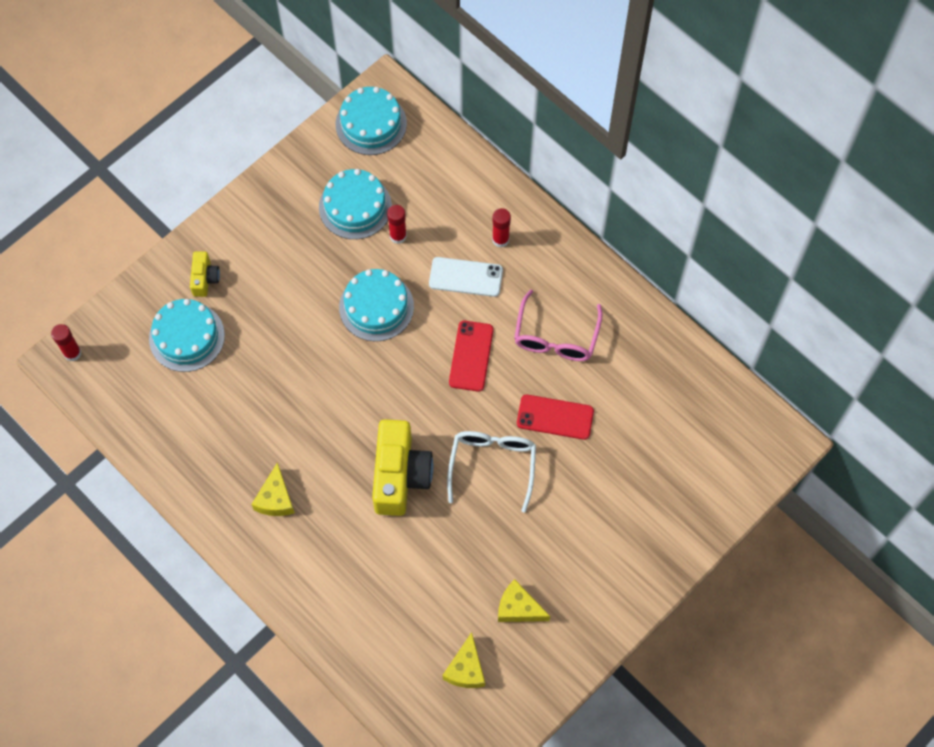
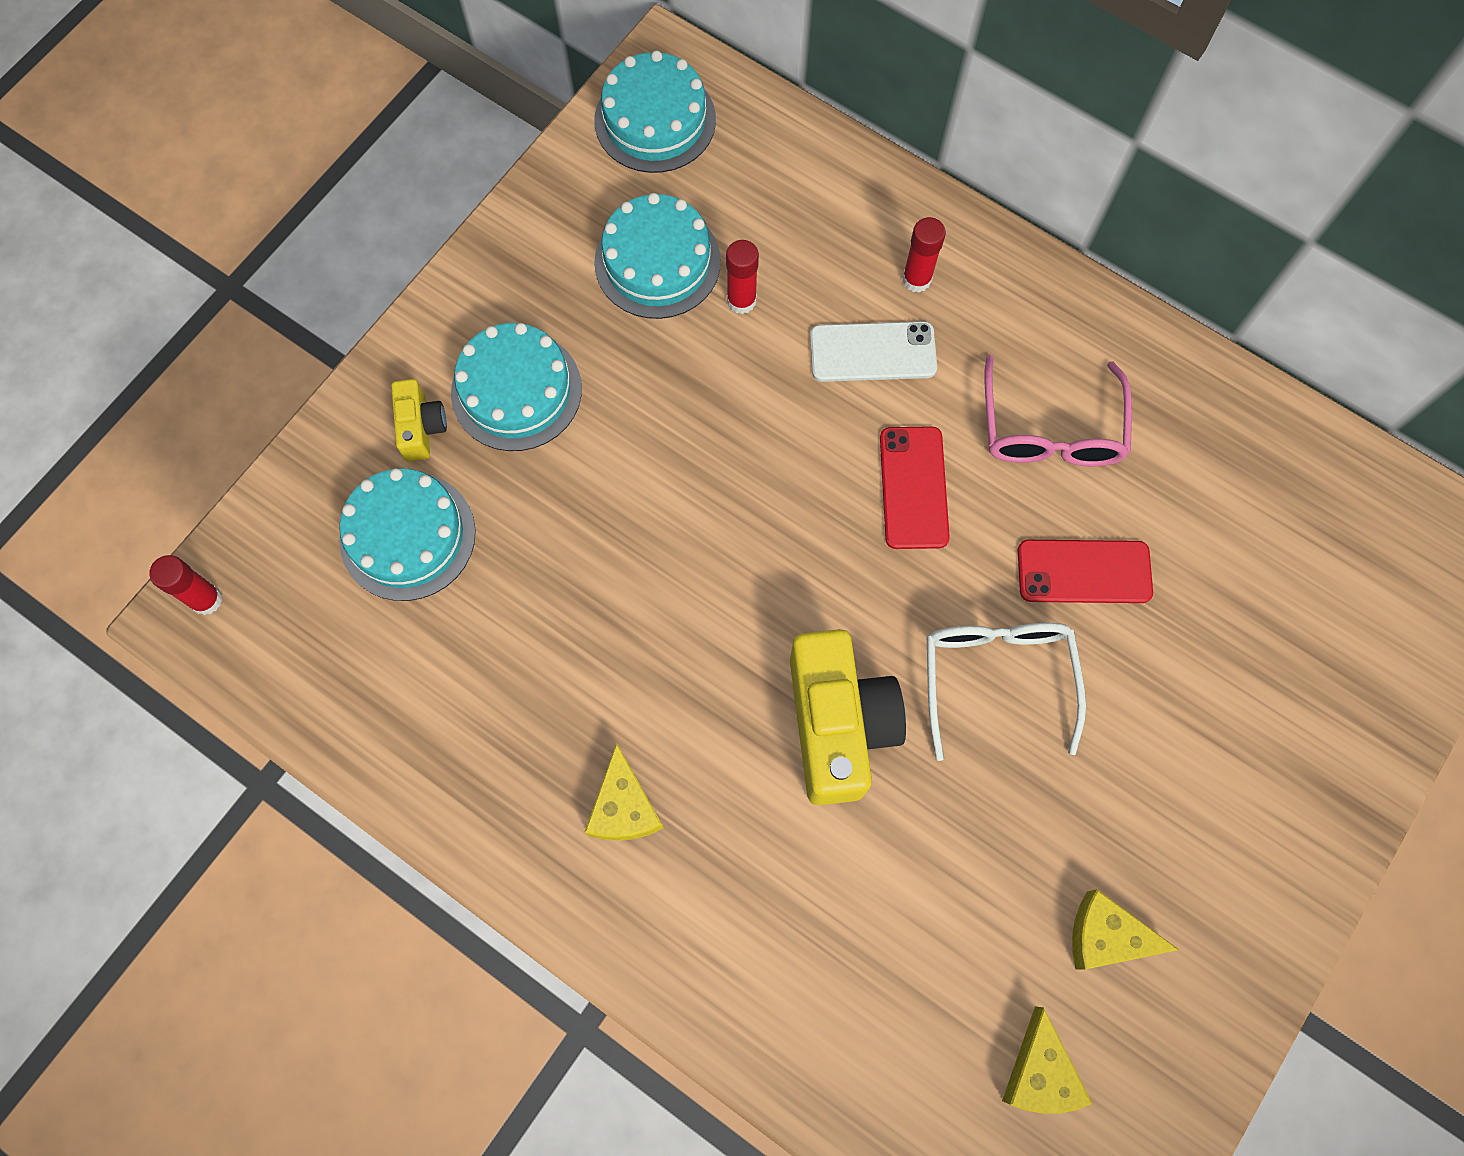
camera: 10 degrees left, 5 degrees up
turquoise cake [339,269,414,341] -> turquoise cake moved to [451,323,582,451]

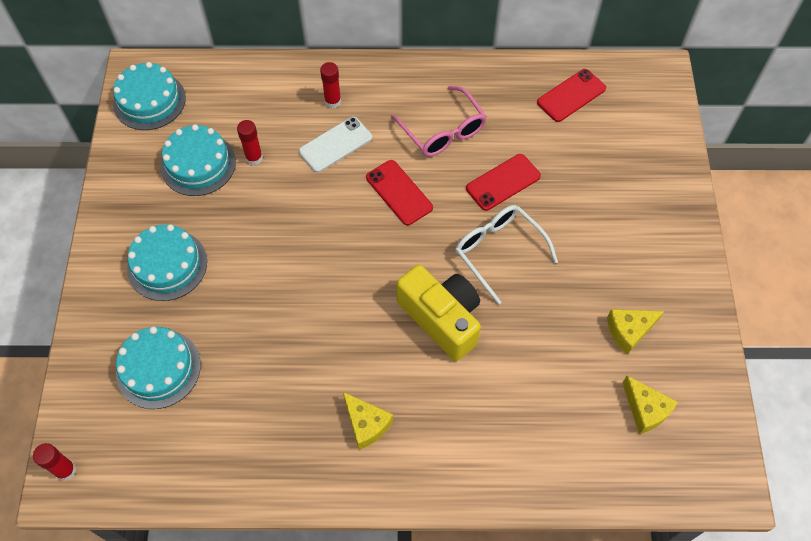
camera: 35 degrees left, 10 degrees down
yellow camera [391,379,447,462] -> none
none -> red phone [537,69,606,122]

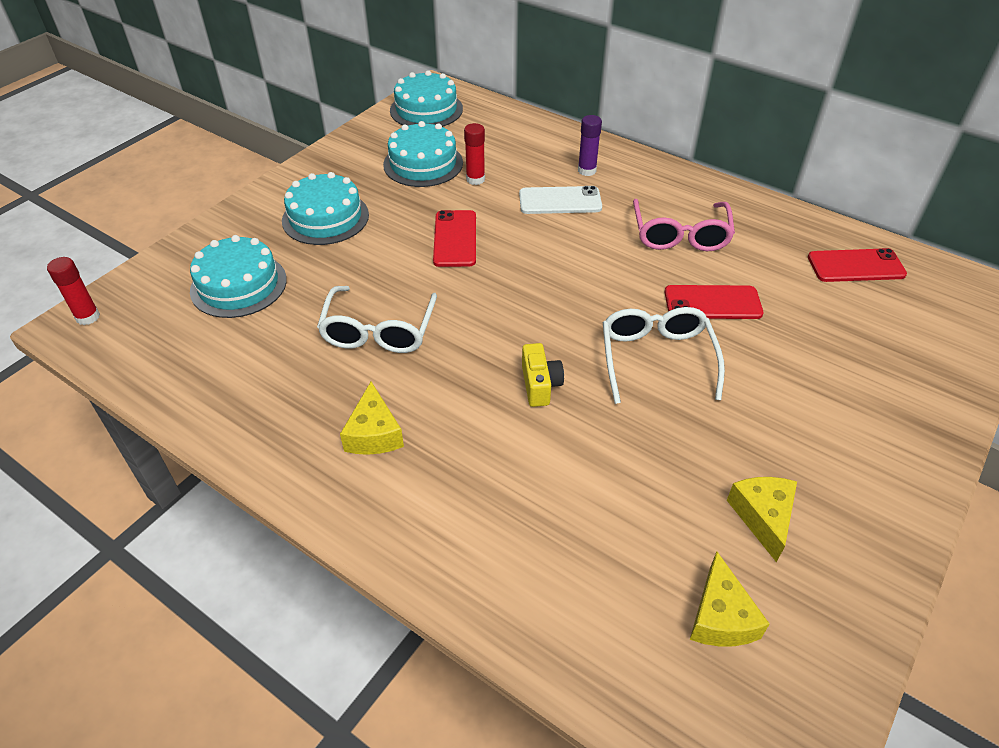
camera: 35 degrees right, 15 degrees down
red glue stick [320,62,341,108] -> purple glue stick [578,115,602,176]
red phone [366,160,433,225] -> red phone moved to [433,210,476,267]
yellow camera [396,265,481,361] -> yellow camera [522,343,564,407], size x0.50
yellow cheese [607,309,664,354] -> yellow cheese turned 75 degrees clockwise [727,477,797,562]
none -> white glasses [317,286,437,353]

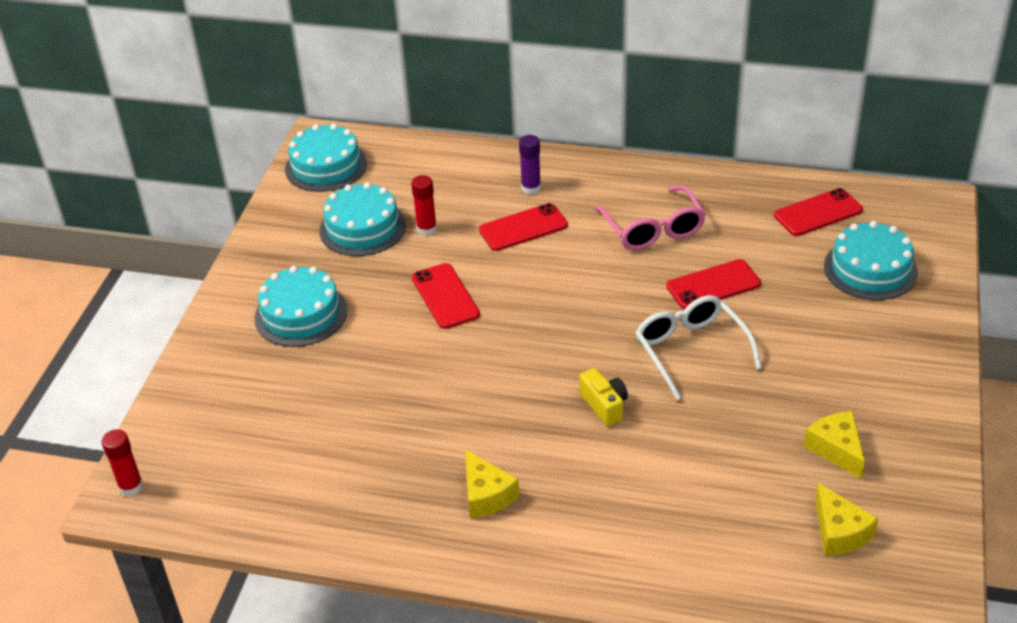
camera: 20 degrees left, 5 degrees down
turquoise cake [190,235,287,318] -> turquoise cake moved to [824,221,918,300]
white glasses [317,286,437,353] -> none
white phone [519,186,602,214] -> red phone [479,203,568,251]

